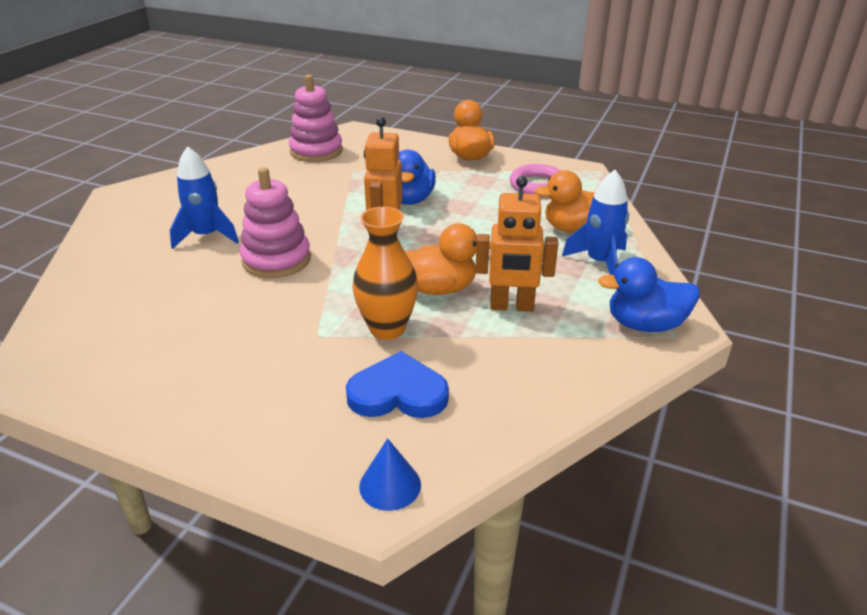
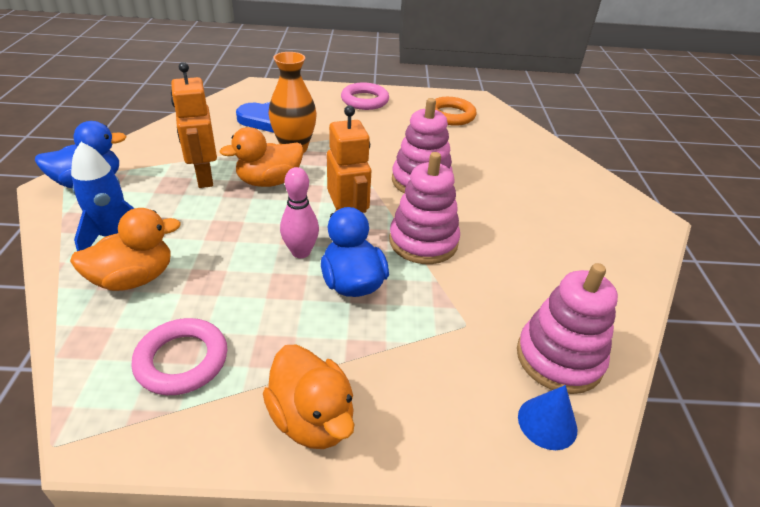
camera: 155 degrees right, 5 degrees up
blue rocket [170,146,239,249] -> none
blue cone [359,438,421,511] -> blue cone moved to [518,385,577,450]
orange robot [475,176,558,312] -> orange robot turned 90 degrees counterclockwise [171,62,217,188]
none -> pink bowling pin [280,167,319,258]
none -> pink ring [341,83,389,110]
none -> pink stacking toy [389,152,460,264]
none -> orange ring [435,97,477,126]

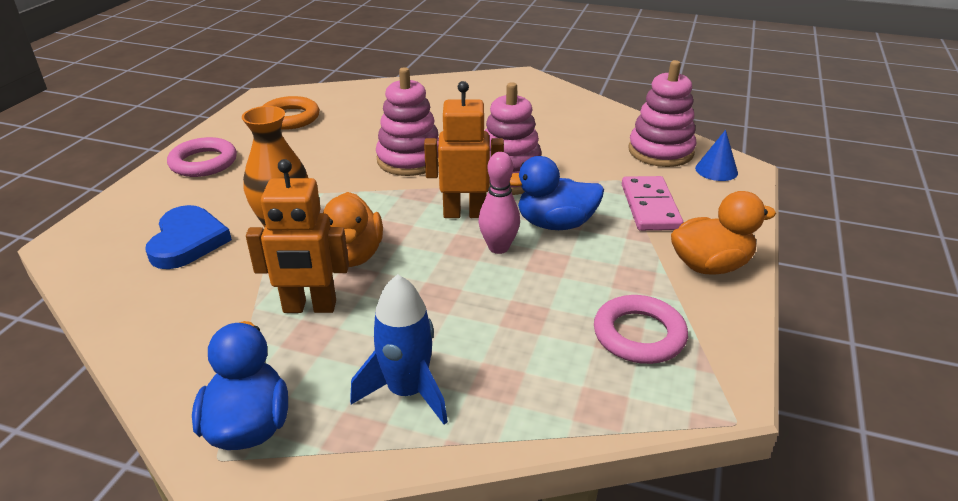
camera: 70 degrees left, 5 degrees down
orange duck [70,208,181,291] -> none
none -> pink domino [622,176,683,231]

